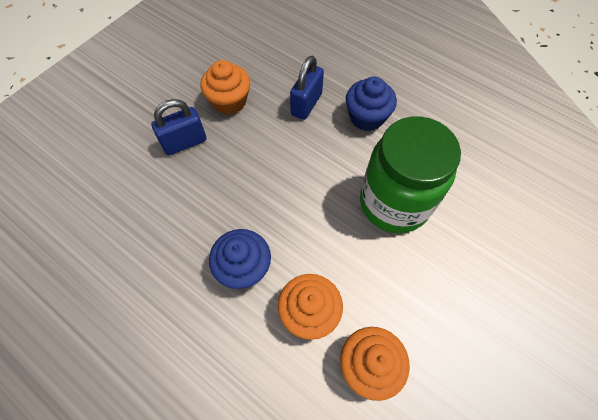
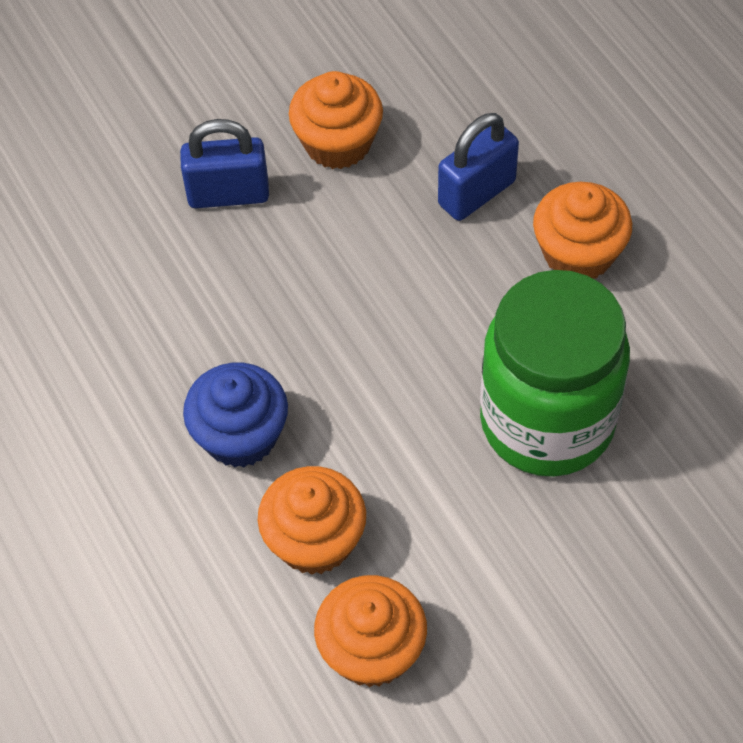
camera: 25 degrees right, 5 degrees down
blue cupcake [346,77,397,131] -> orange cupcake [533,182,632,279]

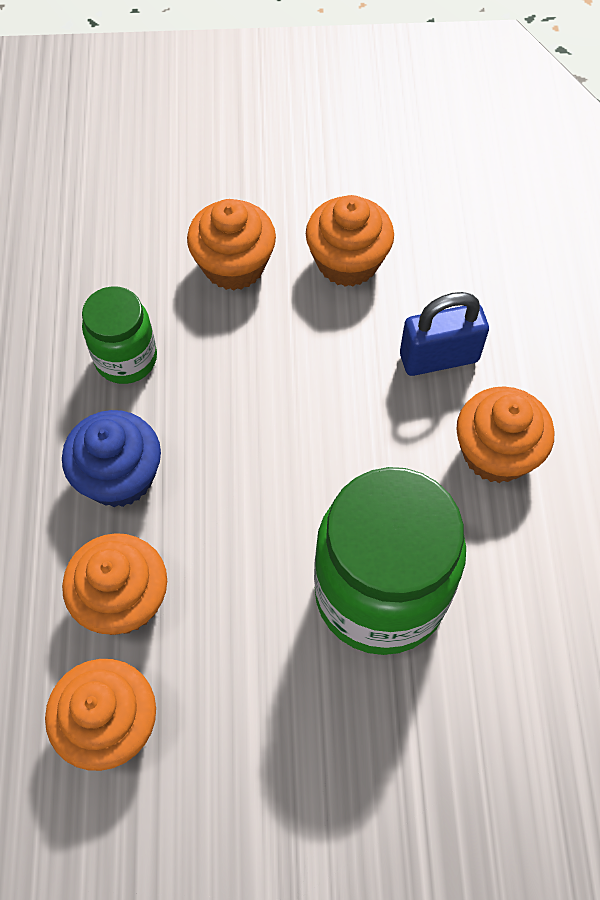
camera: 25 degrees right, 5 degrees up
blue padlock [180,119,269,208] -> orange cupcake [187,199,276,291]
none -> green jar [82,286,157,384]

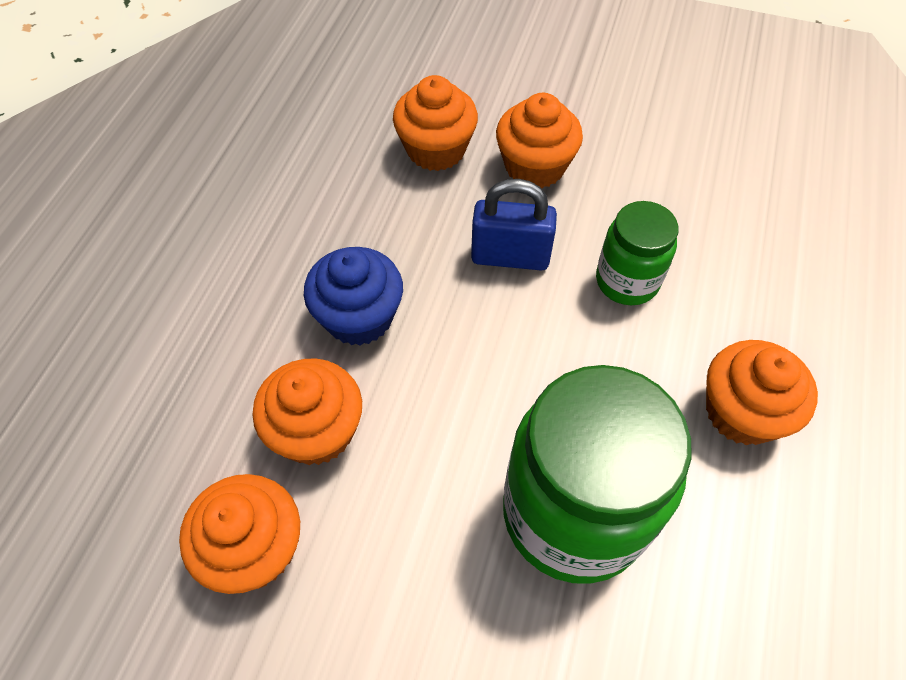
camera: 20 degrees right, 5 degrees down
green jar [82,286,157,384] -> green jar moved to [596,201,679,305]
orange cupcake [306,195,394,287] -> orange cupcake moved to [393,75,478,171]
blue padlock [400,292,489,376] -> blue padlock moved to [471,179,557,270]

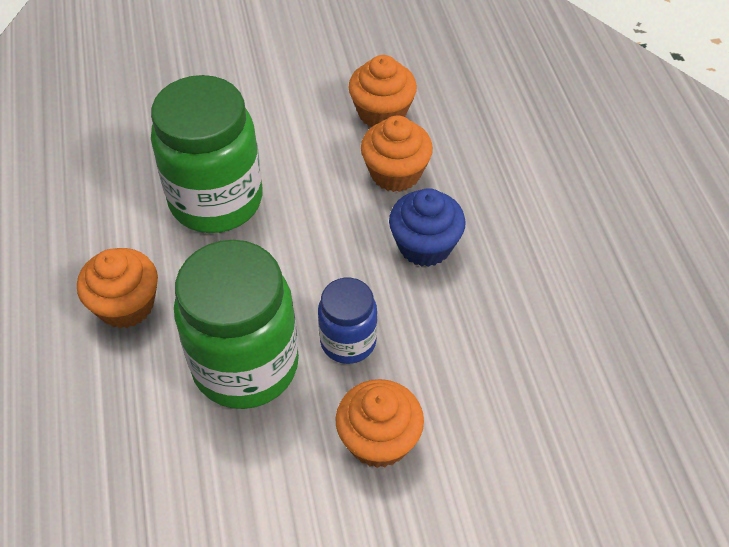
camera: 150 degrees right, 5 degrees down
orange cupcake [393,75,478,171] -> none
blue padlock [471,179,557,270] -> blue jar [318,278,377,364]
green jar [596,201,679,305] -> green jar [174,240,299,409], size x1.87

